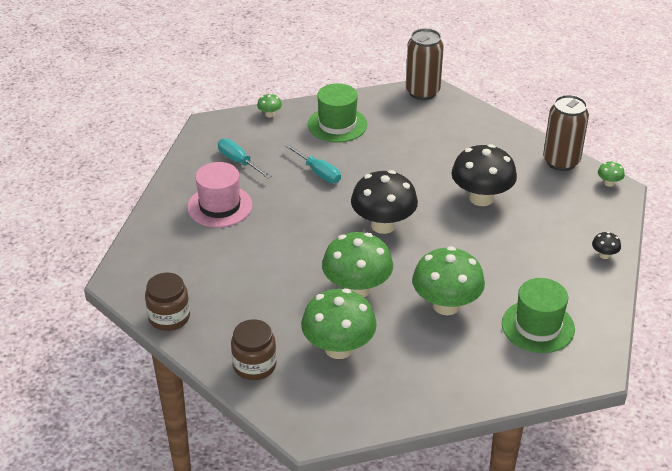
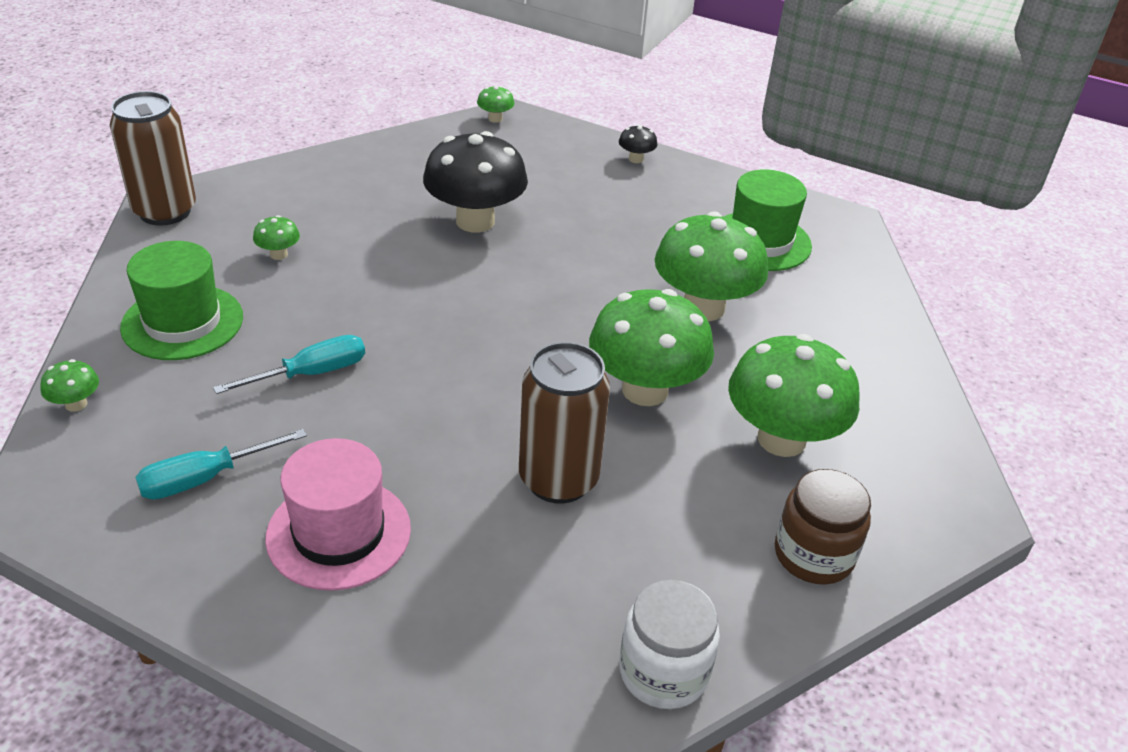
camera: 80 degrees left, 0 degrees up
brown jar [145,273,190,331] -> white jar [619,580,720,709]
black mushroom [351,170,418,234] -> none
brown can [543,95,589,171] -> brown can moved to [519,342,610,504]
none -> green mushroom [253,215,300,260]

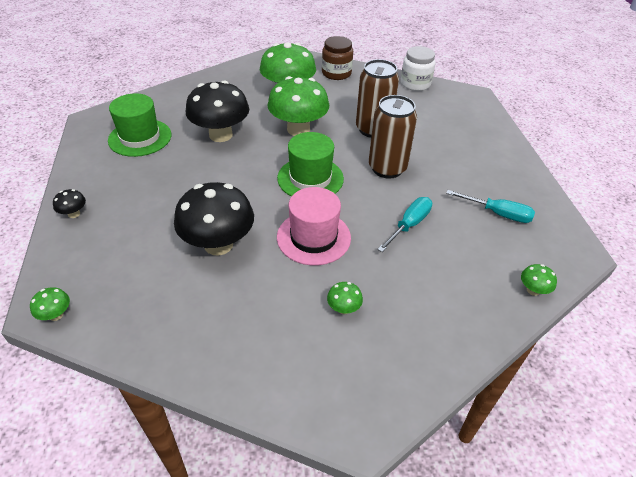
camera: 125 degrees left, 5 degrees up
brown can [110,91,196,226] -> brown can moved to [369,95,417,179]
green hat [120,241,243,360] -> green hat moved to [277,132,344,197]
turquoise screwdriver [213,335,365,394] -> turquoise screwdriver turned 105 degrees clockwise [377,197,432,252]
pink hat [265,438,411,591] -> pink hat moved to [277,187,351,265]
green mushroom [655,211,768,321] -> black mushroom [186,81,249,142]

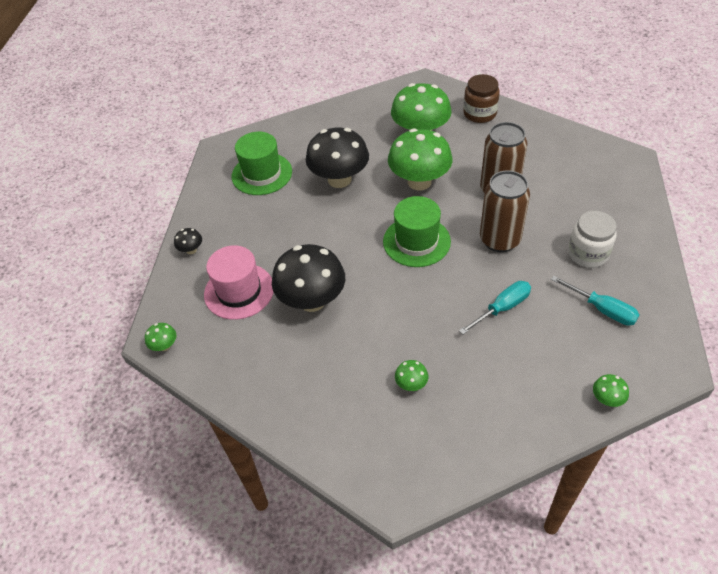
camera: 20 degrees right, 5 degrees up
pink hat [277,187,351,265] -> pink hat moved to [204,245,274,320]
white jar [401,46,436,91] -> white jar moved to [568,211,617,268]

